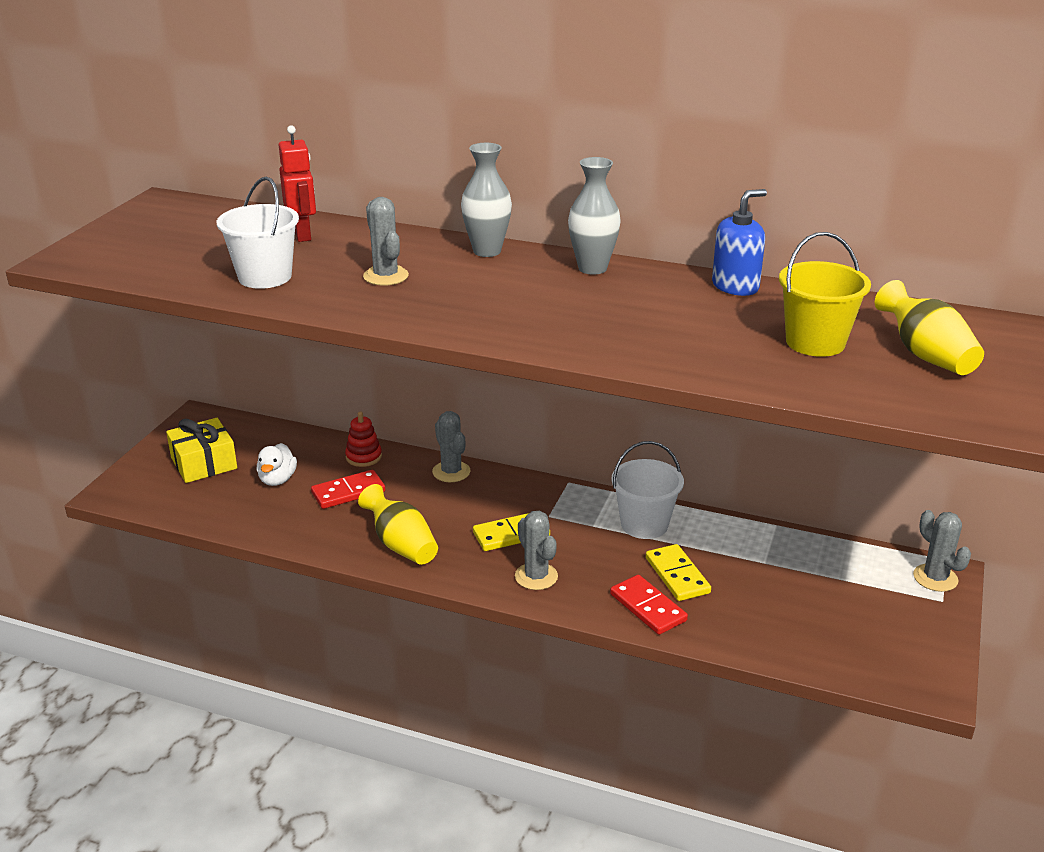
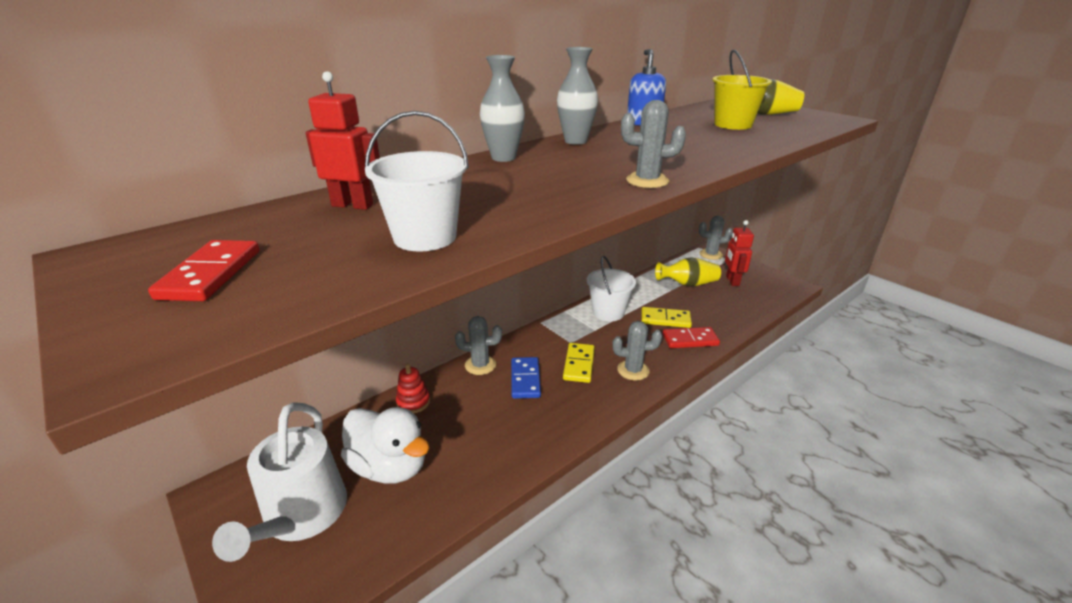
camera: 60 degrees left, 0 degrees up
yellow gift [166,418,237,483] -> white watering can [212,402,347,562]
white duck [257,443,297,486] -> white duck [341,407,430,484], size x1.80
red domino [311,470,385,509] -> red domino moved to [148,240,260,301]
yellow vase [358,484,438,565] -> yellow vase moved to [655,257,721,287]
grey cactus [363,197,409,286] -> grey cactus moved to [621,100,686,188]
none -> blue domino [511,357,541,399]
none -> red robot [725,220,754,286]

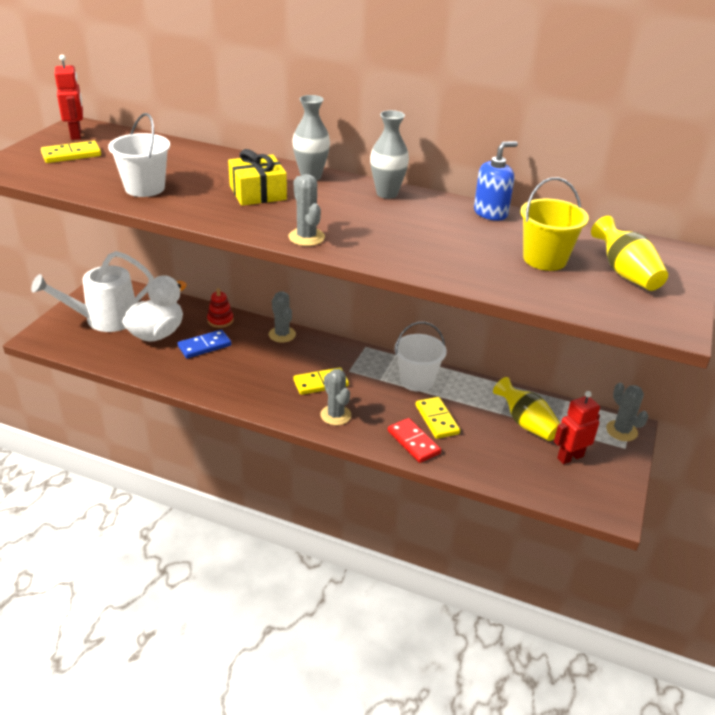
camera: 60 degrees right, 5 degrees up
red domino [148,240,260,301] -> yellow domino [41,141,101,163]
red robot [306,71,380,210] -> red robot moved to [55,55,83,140]
white duck [341,407,430,484] -> white duck turned 150 degrees counterclockwise [122,275,187,342]
blue domino [511,357,541,399] -> blue domino moved to [178,330,231,358]
none -> yellow gift [228,149,287,206]

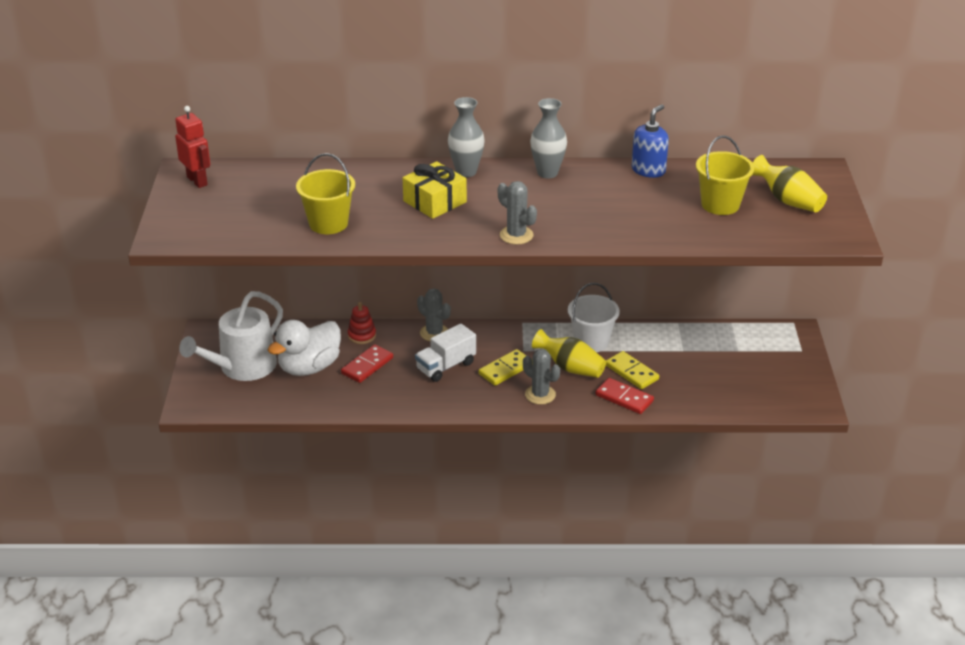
camera: 20 degrees left, 0 degrees up
yellow domino [41,141,101,163] -> none
white bucket [108,113,170,197] -> yellow bucket [296,153,355,234]
white duck [122,275,187,342] -> white duck turned 150 degrees counterclockwise [268,320,341,376]
blue domino [178,330,231,358] -> red domino [341,344,393,383]
yellow vase [493,377,560,441] -> yellow vase moved to [532,329,606,378]
red robot [554,391,600,464] -> none
grey cactus [606,383,648,441] -> none
none -> white truck [415,323,476,382]

